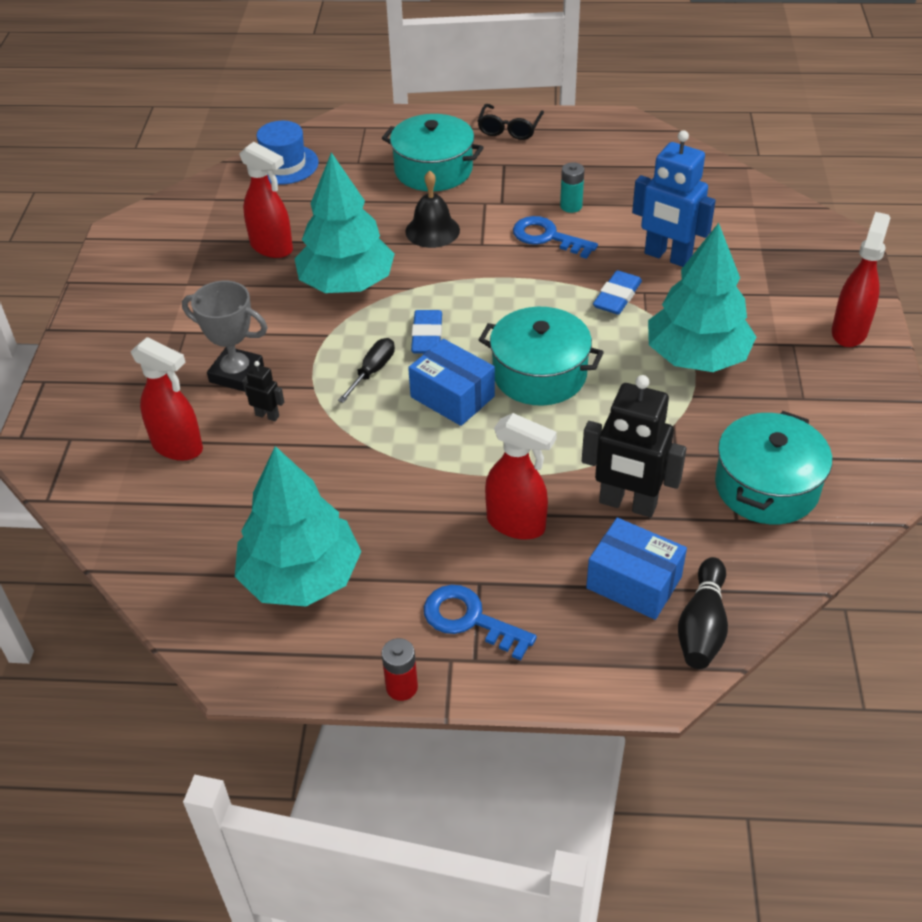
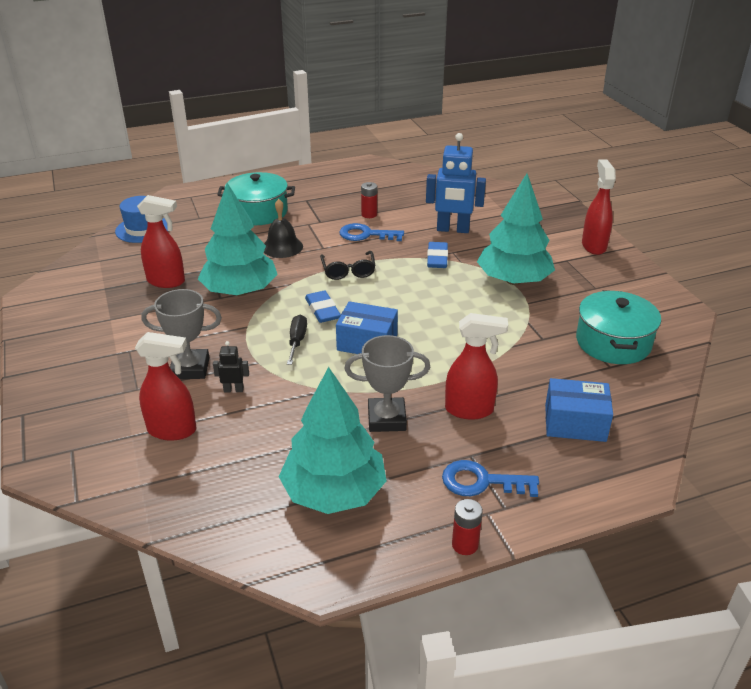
camera: 25 degrees left, 10 degrees down
black glasses [478,104,544,140] -> black glasses moved to [320,251,376,280]
turquoise pot [479,307,604,406] -> none
turquoise battery [560,162,584,213] -> red battery [361,182,377,218]
black robot [582,375,686,517] -> none
black bowling pin [678,557,728,669] -> none
none -> grey trophy [344,335,430,432]

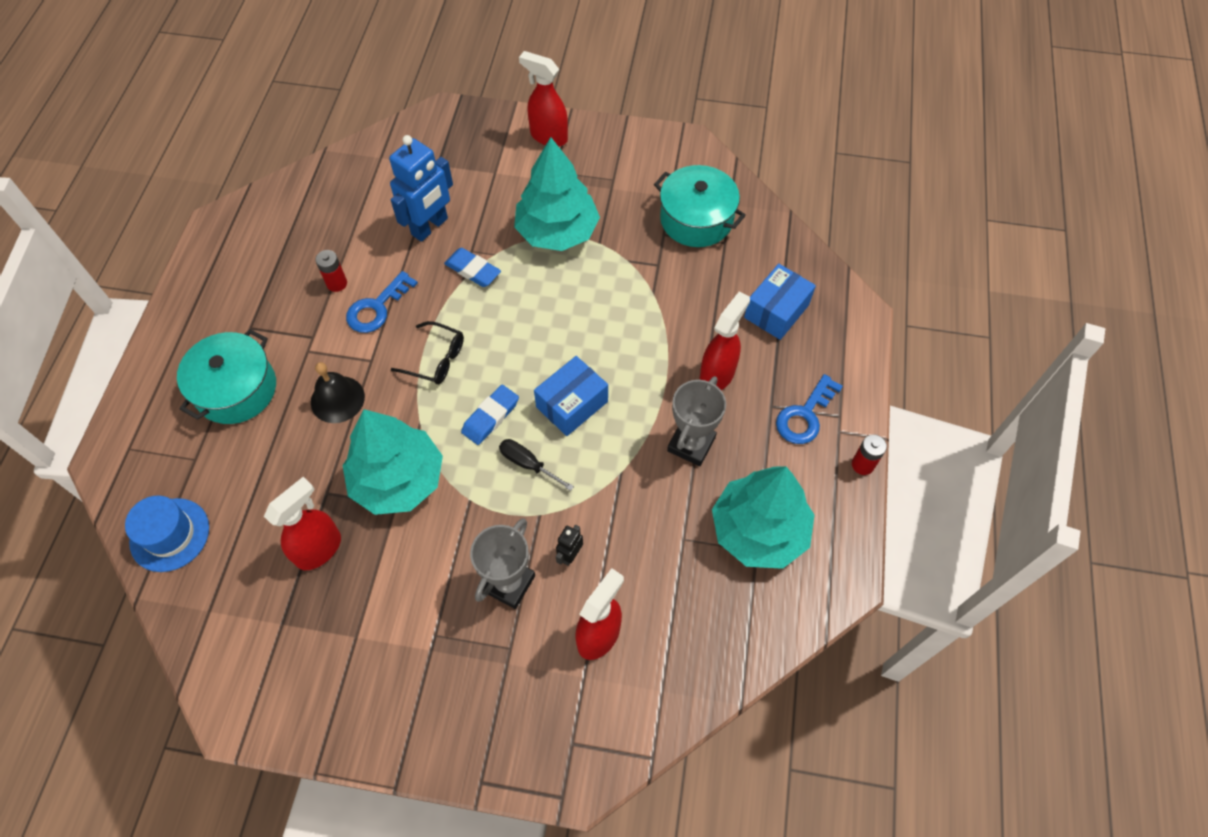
camera: 60 degrees left, 25 degrees up
blue eraser [305,291,341,323] -> blue eraser turned 60 degrees counterclockwise [461,385,519,445]

